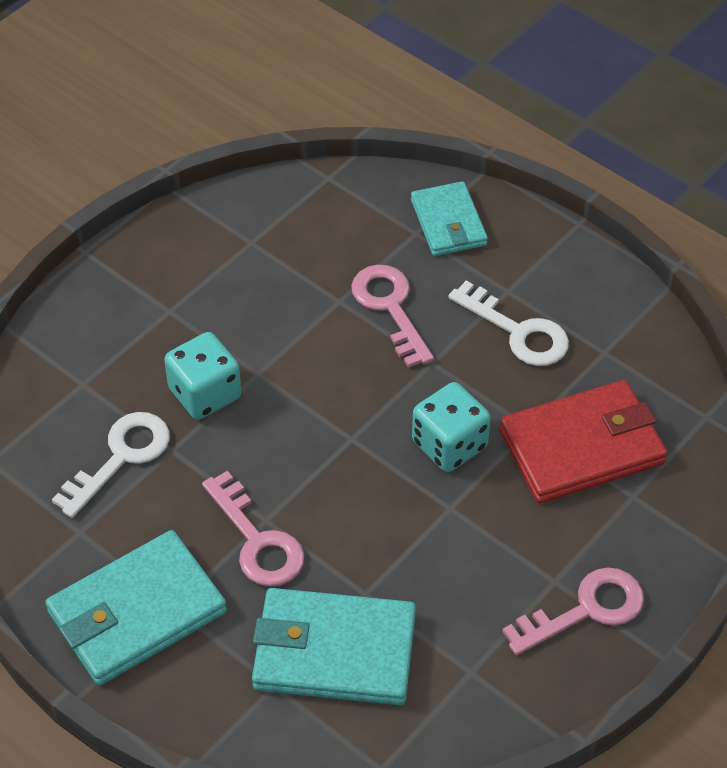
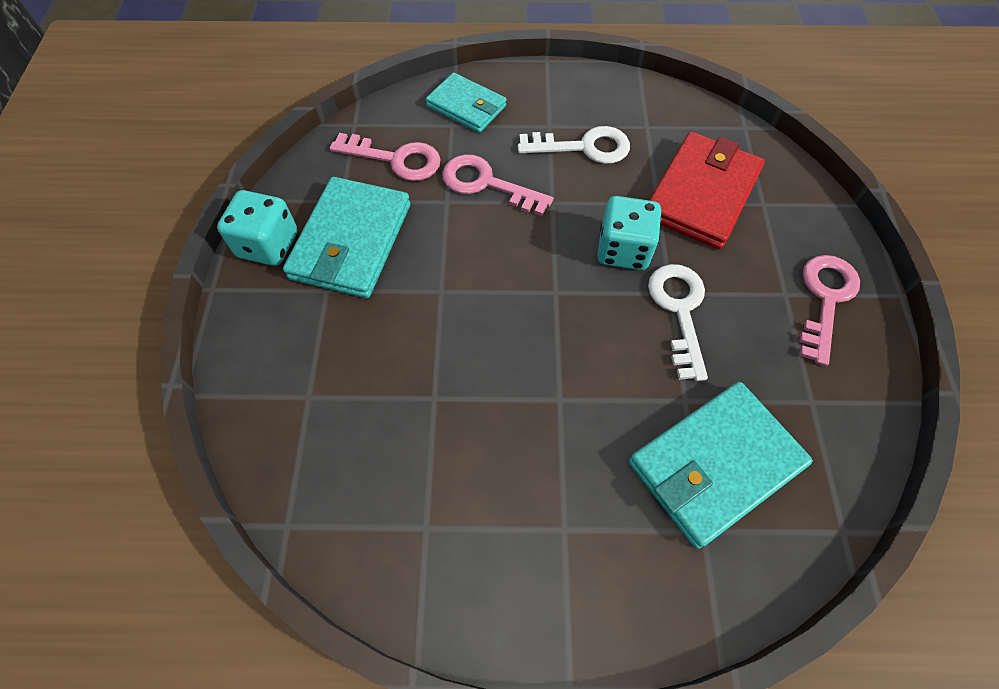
camera: 40 degrees left, 10 degrees up
turquoise wallet [45,530,227,686] -> turquoise wallet moved to [283,177,410,298]
white key [52,412,170,518] -> white key moved to [648,264,708,381]
turquoise dice [164,332,241,420] -> turquoise dice moved to [217,190,297,266]
pink key [202,471,304,587] -> pink key moved to [330,133,440,181]

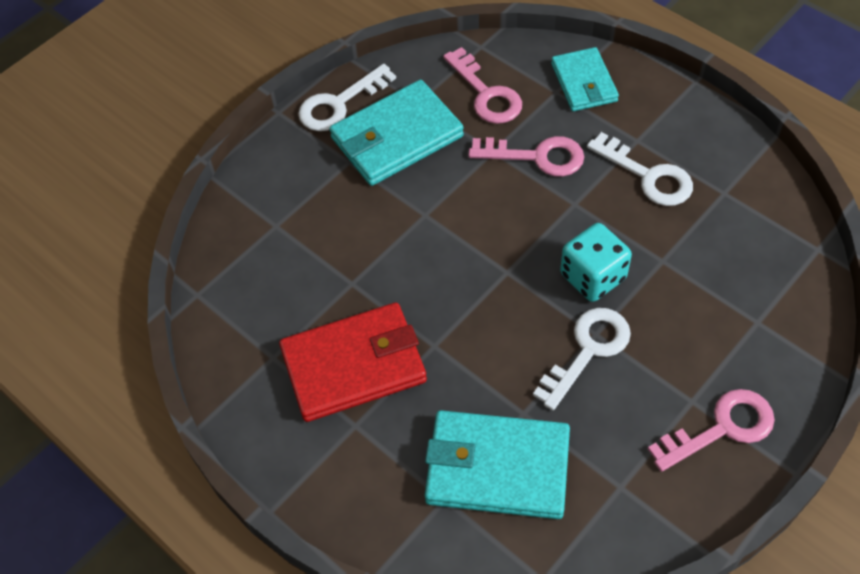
camera: 45 degrees right, 5 degrees down
turquoise dice [217,190,297,266] -> white key [298,64,396,131]
pink key [442,154,553,216] -> pink key turned 120 degrees clockwise [469,136,584,177]
red wallet [649,132,765,249] -> red wallet moved to [279,303,427,422]

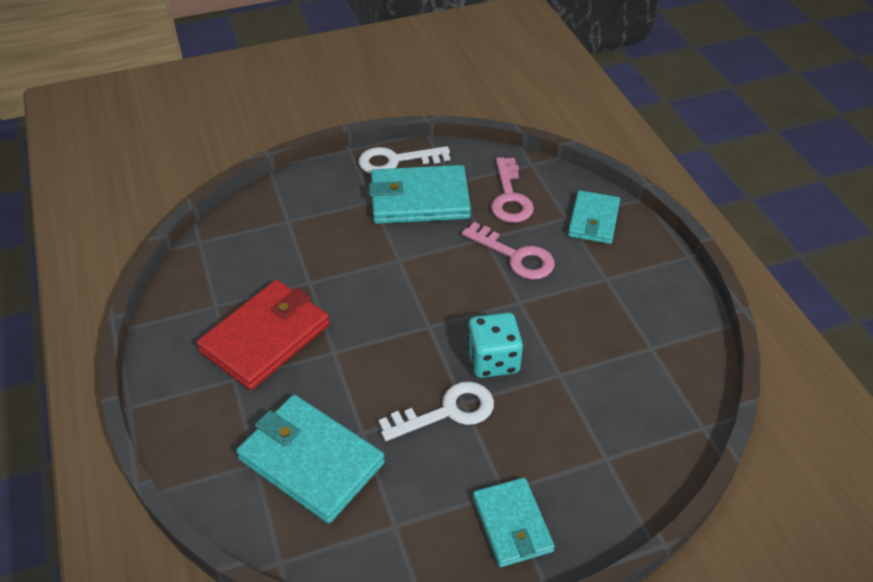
camera: 25 degrees right, 10 degrees down
red wallet [279,303,427,422] -> red wallet turned 60 degrees counterclockwise [196,280,330,390]
white key [587,132,693,206] -> none
pink key [648,389,775,472] -> turquoise wallet [473,477,555,567]

